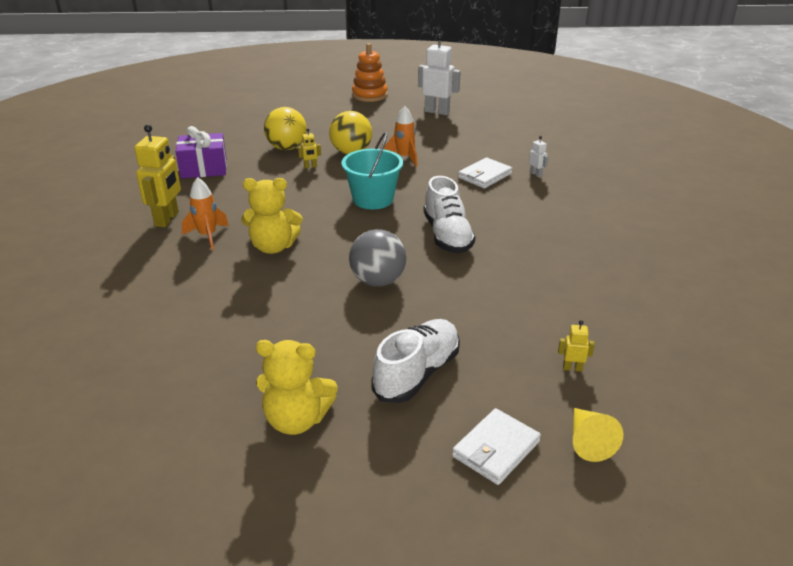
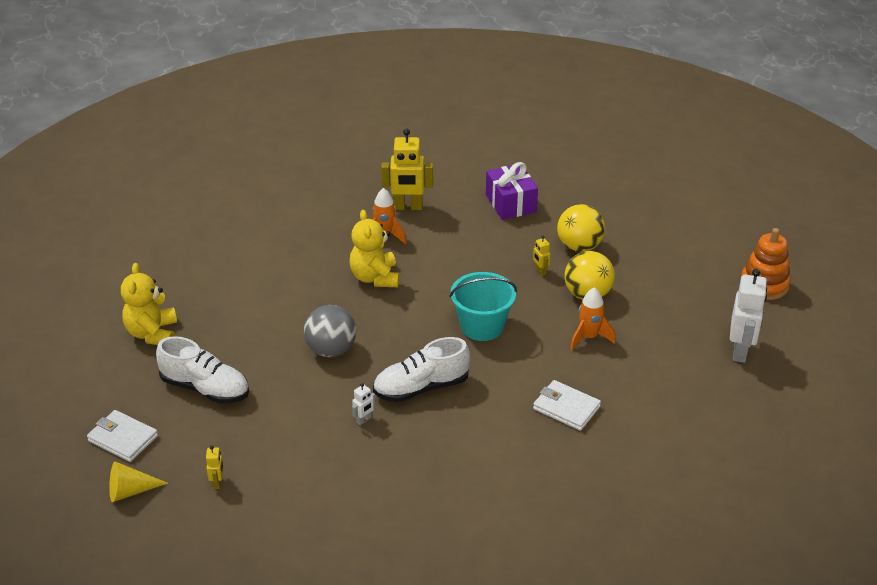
camera: 80 degrees right, 5 degrees up
white robot [529,136,548,177] -> white robot moved to [352,383,376,425]

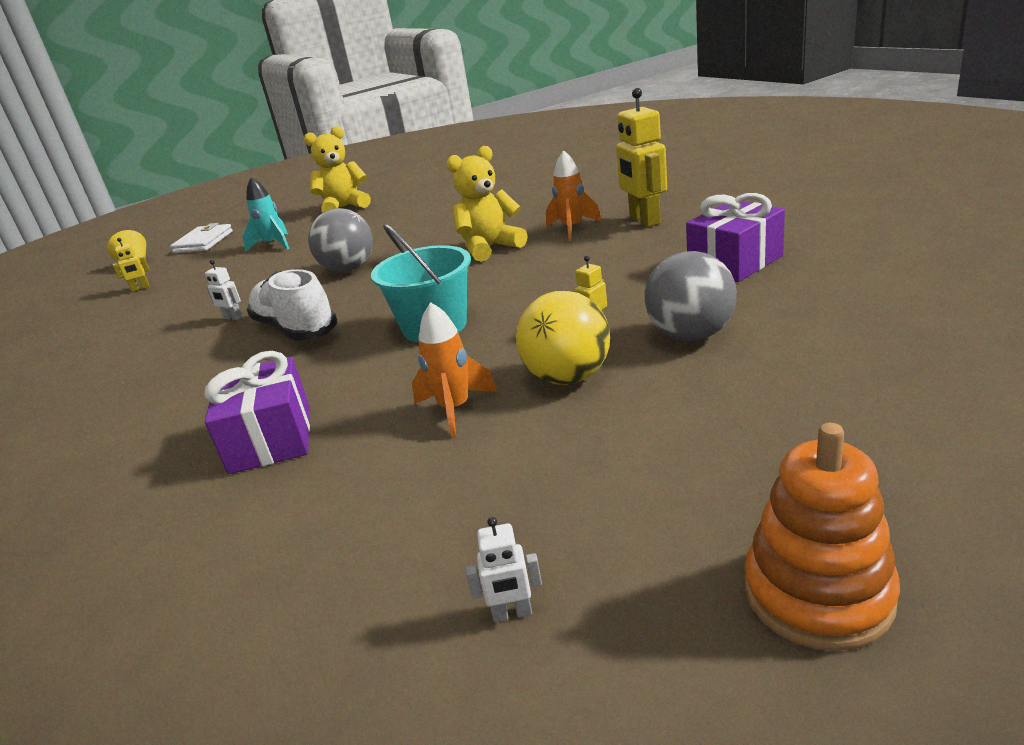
camera: 75 degrees right, 10 degrees down
white shoe [156,336,249,404] -> turquoise rocket [242,177,290,252]
white wallet [533,380,601,431] -> purple gift [204,351,310,474]
yellow ball [557,204,605,252] -> grey ball [645,251,737,341]
white robot [730,269,767,363] -> white robot [465,517,542,622], size x0.46

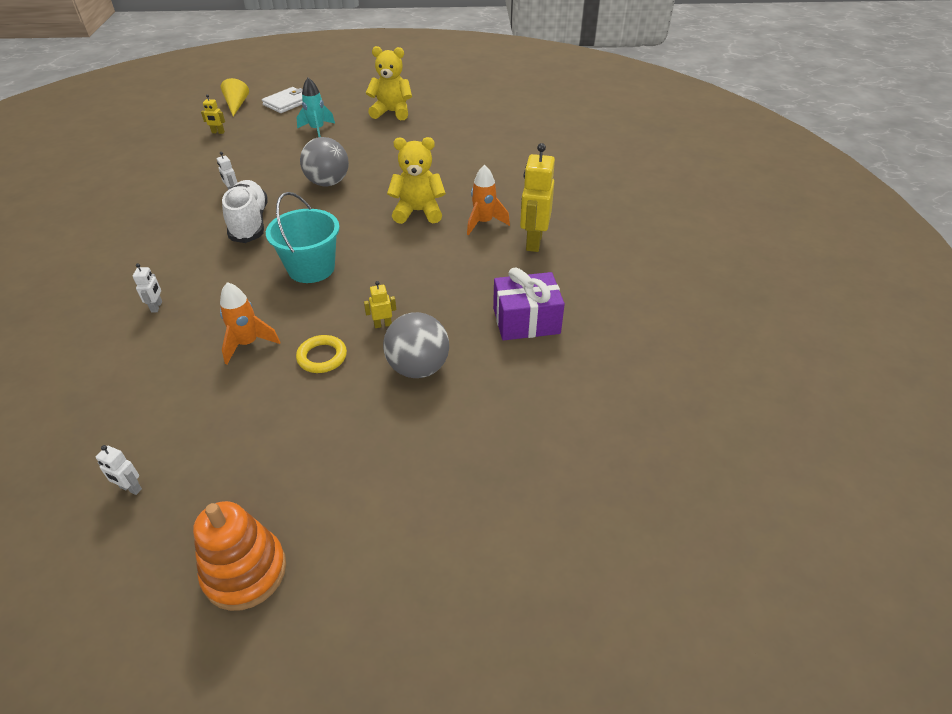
camera: 25 degrees right, 15 degrees up
purple gift [204,351,310,474] -> white robot [133,263,162,312]
yellow ball [516,291,610,385] -> yellow ring [296,335,347,373]

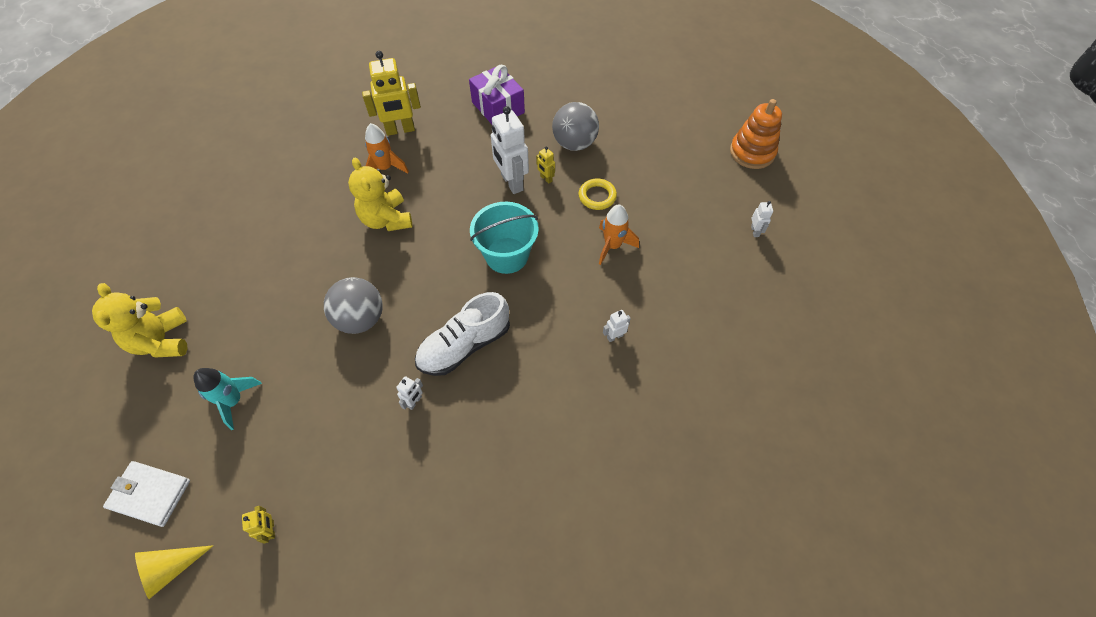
camera: 115 degrees left, 15 degrees up
none -> white robot [491,106,529,194]

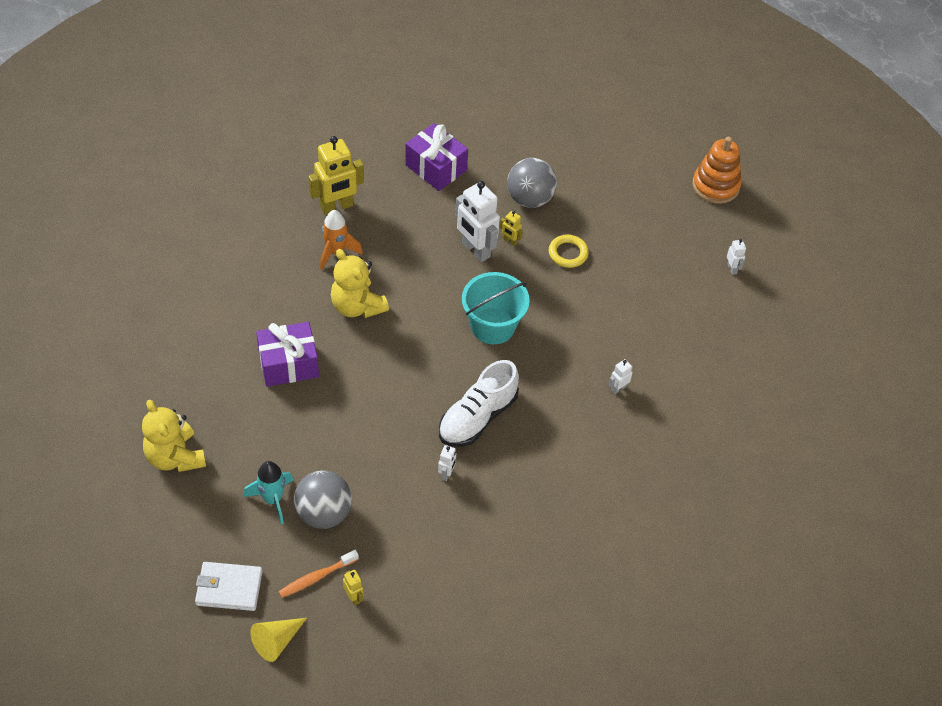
camera: 15 degrees left, 5 degrees down
grey ball [324,277,383,334] -> grey ball moved to [294,470,352,529]
orange rocket [599,204,639,265] -> none
none -> purple gift [256,322,319,387]
none -> orange toothbrush [278,550,359,598]

